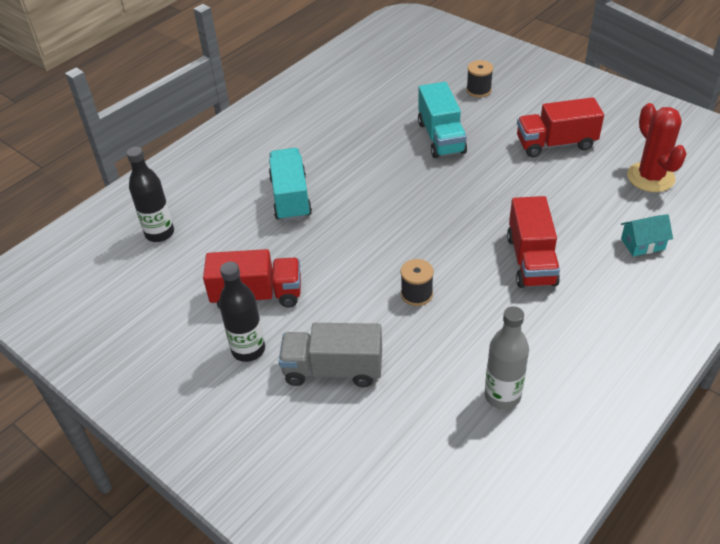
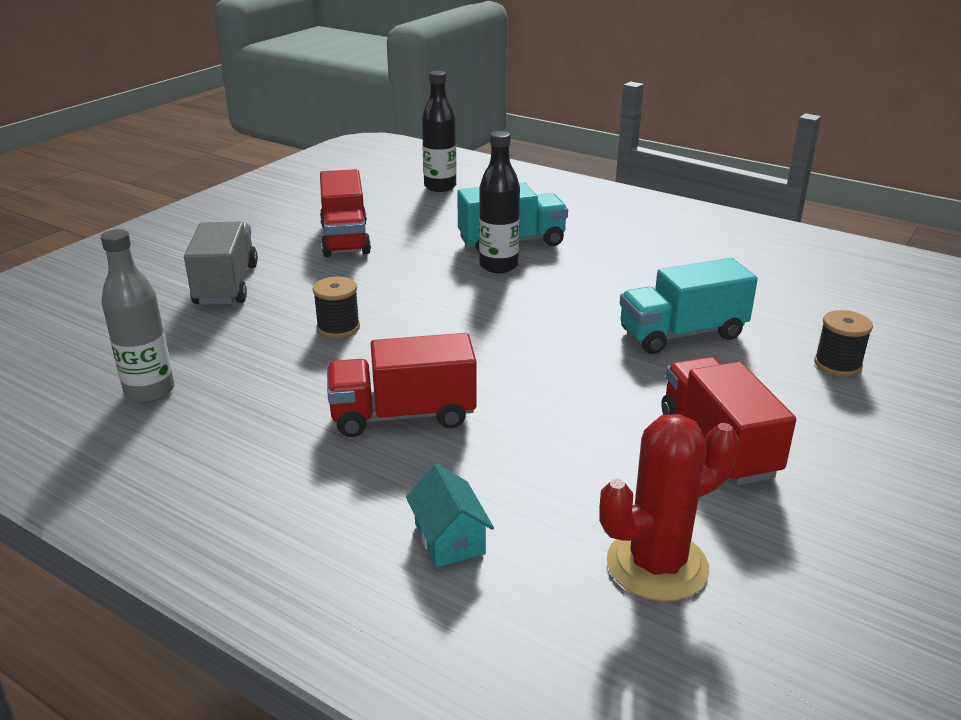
camera: 80 degrees right, 15 degrees down
black bottle [219,262,265,362] -> black bottle moved to [479,131,520,273]

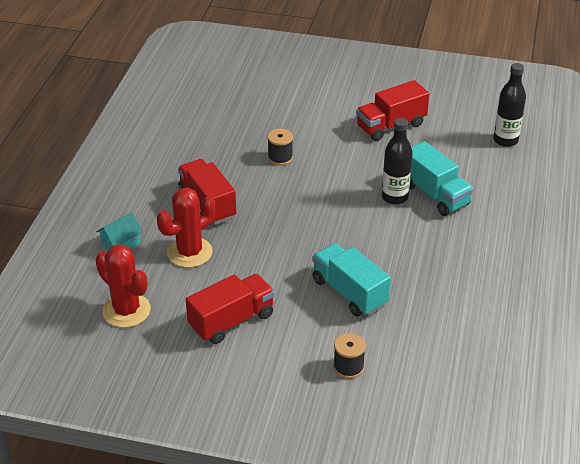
camera: 70 degrees right, 10 degrees up
grey bottle [101,229,174,403] -> none
grey truck [184,221,258,305] -> none
none -> red cactus [157,187,215,268]

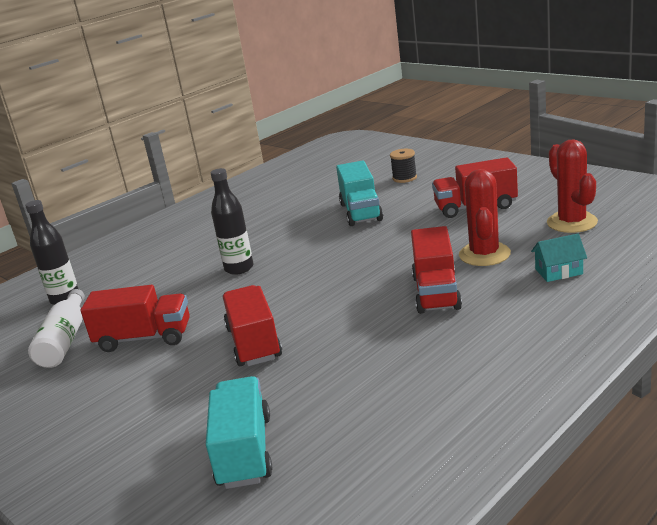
camera: 145 degrees left, 15 degrees down
red cactus [157,187,215,268] -> red cactus turned 75 degrees counterclockwise [459,169,511,266]
black spool [267,129,293,166] -> none
turquoise truck [410,141,473,216] -> turquoise truck moved to [206,376,272,489]
none -> white bottle [28,289,85,368]
none -> red truck [222,285,282,366]

